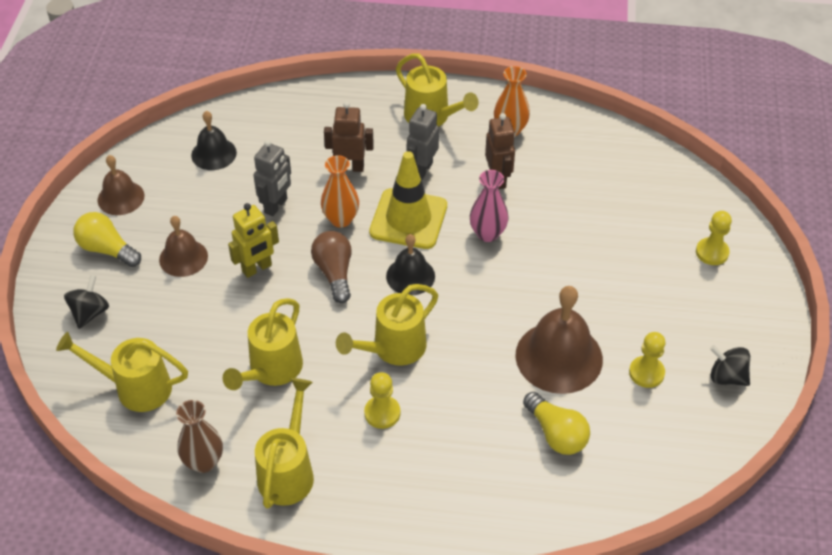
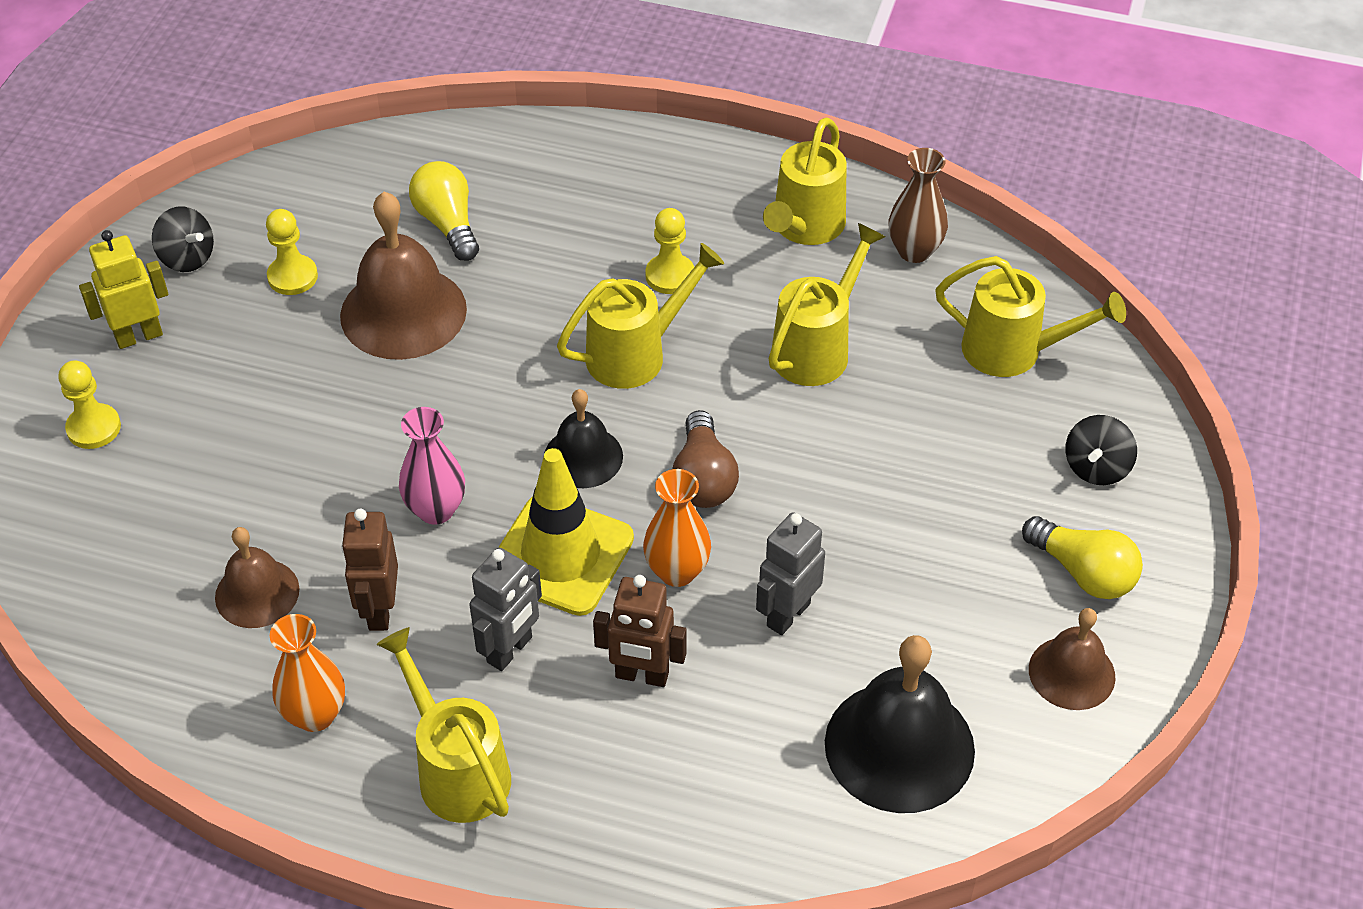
camera: 170 degrees left, 0 degrees up
brown bell [159,216,208,277] -> brown bell moved to [215,527,299,628]
black bell [191,111,237,170] -> black bell [825,635,975,813], size x1.69
yellow robot [228,203,279,278] -> yellow robot moved to [79,230,168,349]

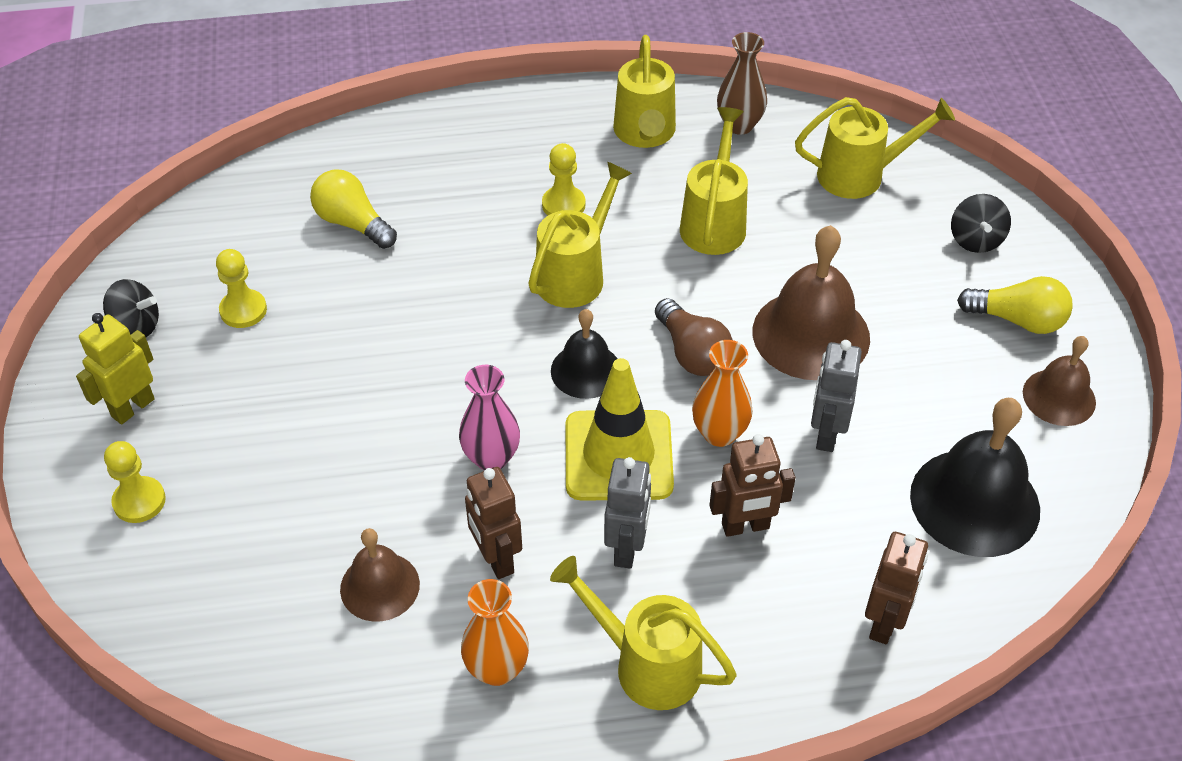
camera: 25 degrees left, 0 degrees up
brown bell [340,191,467,360] -> brown bell moved to [753,225,870,380]
none -> brown robot [865,532,928,644]

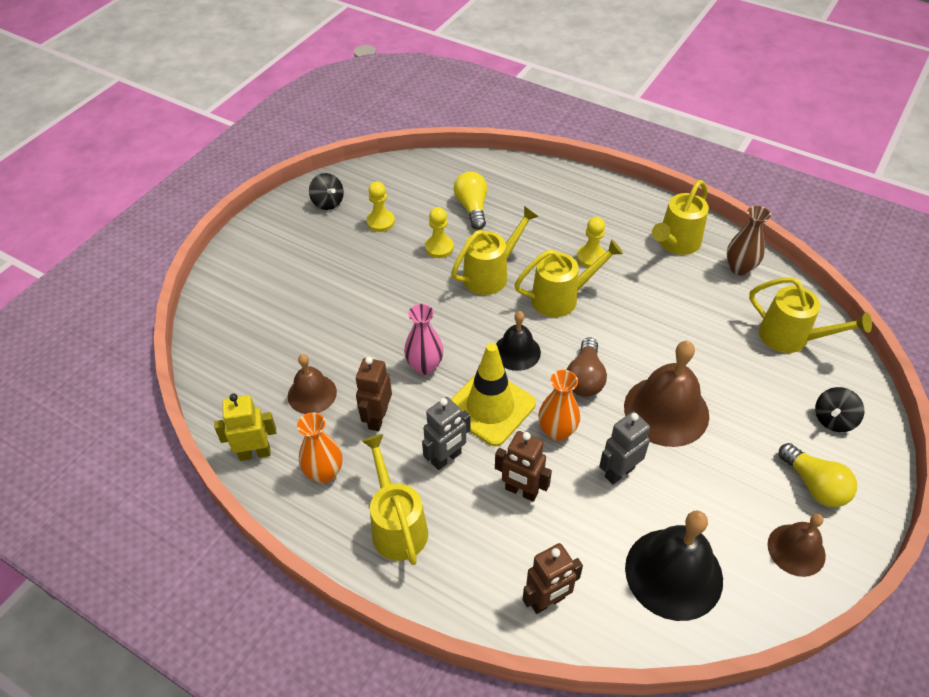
camera: 40 degrees right, 0 degrees up
yellow robot [76,313,155,425] -> yellow robot moved to [214,394,276,461]
yellow pawn [104,441,166,523] -> yellow pawn moved to [425,207,454,258]
yellow watering can [680,107,748,255] -> yellow watering can moved to [451,206,539,295]

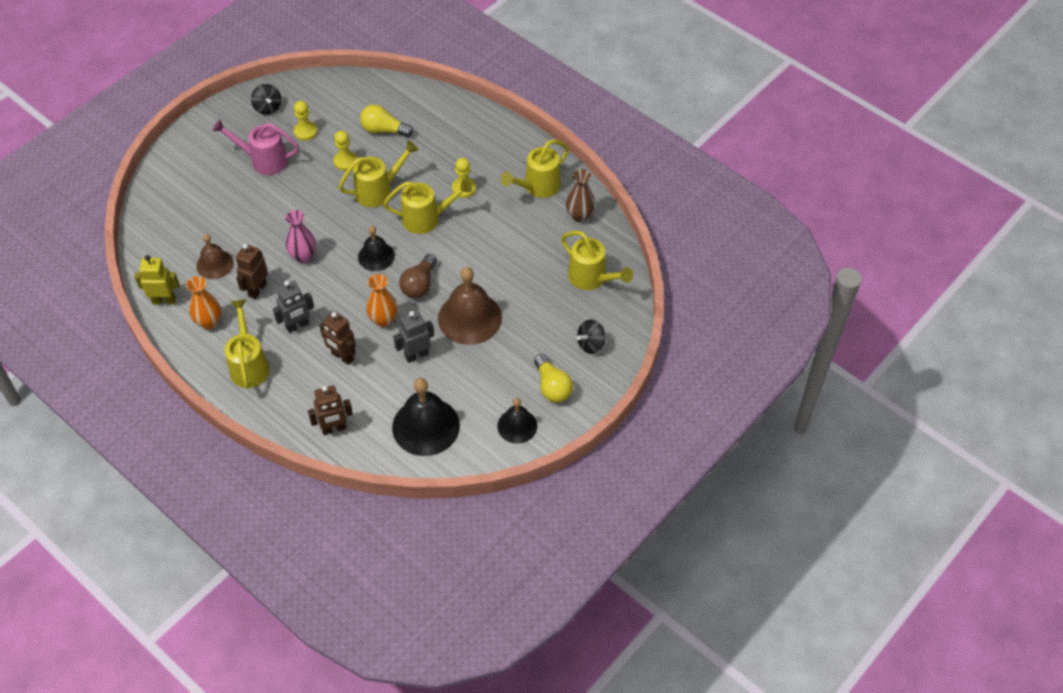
camera: 10 degrees right, 5 degrees up
yellow traffic cone [451,343,536,446] -> none
yellow light bulb [454,172,487,230] -> yellow light bulb turned 75 degrees counterclockwise [360,105,413,137]
brown bell [767,514,826,577] -> black bell [497,398,537,444]
none -> pink watering can [212,119,299,175]

